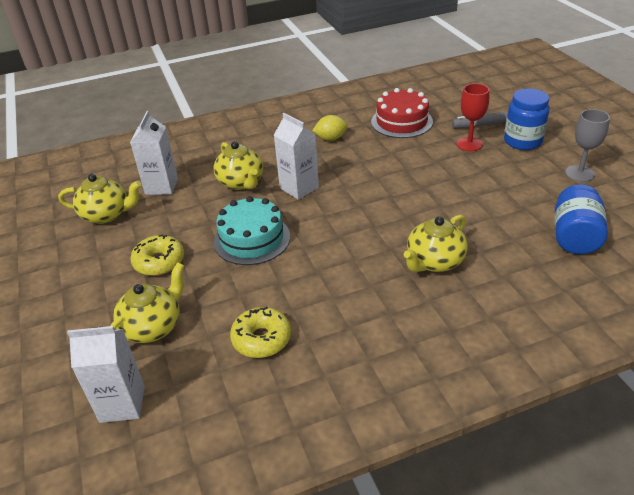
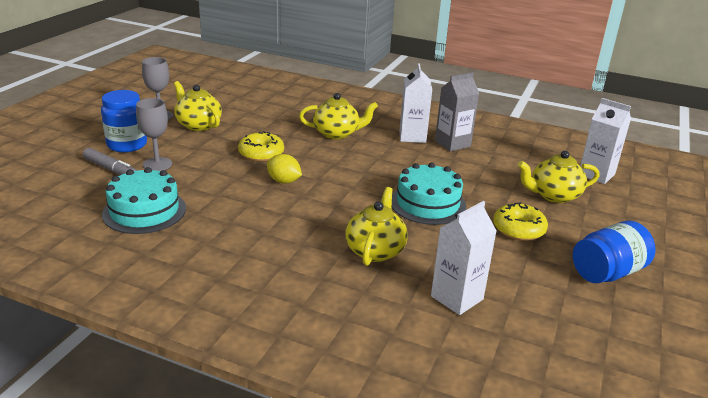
camera: 140 degrees left, 10 degrees down
yellow teapot [58,174,141,224] -> yellow teapot moved to [174,81,222,131]
yellow donut [230,306,291,358] -> yellow donut moved to [238,131,284,162]
white carton [274,113,319,199] -> white carton moved to [400,63,432,143]
yellow lemon [312,115,348,141] -> yellow lemon moved to [267,154,302,183]
red cake [371,88,433,138] -> turquoise cake [102,167,186,234]
red goblet [457,83,489,151] -> grey goblet [136,98,172,171]
blue jar [555,184,608,254] -> blue jar moved to [573,221,656,283]
none -> grey carton [435,72,479,152]

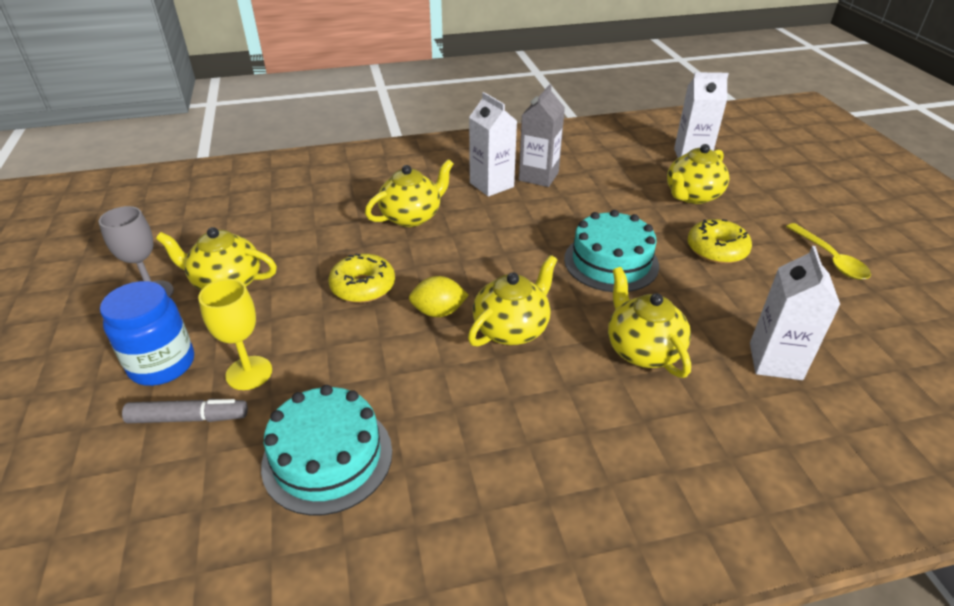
camera: 35 degrees left, 10 degrees up
grey goblet [136,98,172,171] -> yellow goblet [198,279,272,390]
blue jar [573,221,656,283] -> yellow spoon [786,223,871,280]
none -> yellow teapot [468,255,557,347]

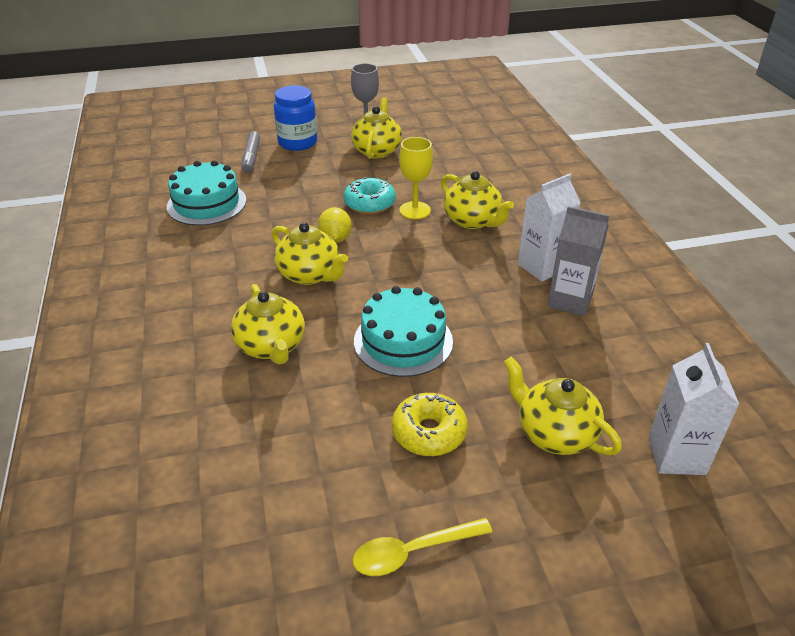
camera: 90 degrees right, 0 degrees up
yellow goblet [198,279,272,390] -> yellow goblet moved to [399,137,433,219]
yellow donut [329,254,395,303] -> turquoise donut [343,177,396,214]
yellow teapot [608,267,691,378] -> yellow teapot turned 90 degrees clockwise [231,284,305,365]
white carton [750,246,840,380] -> none

